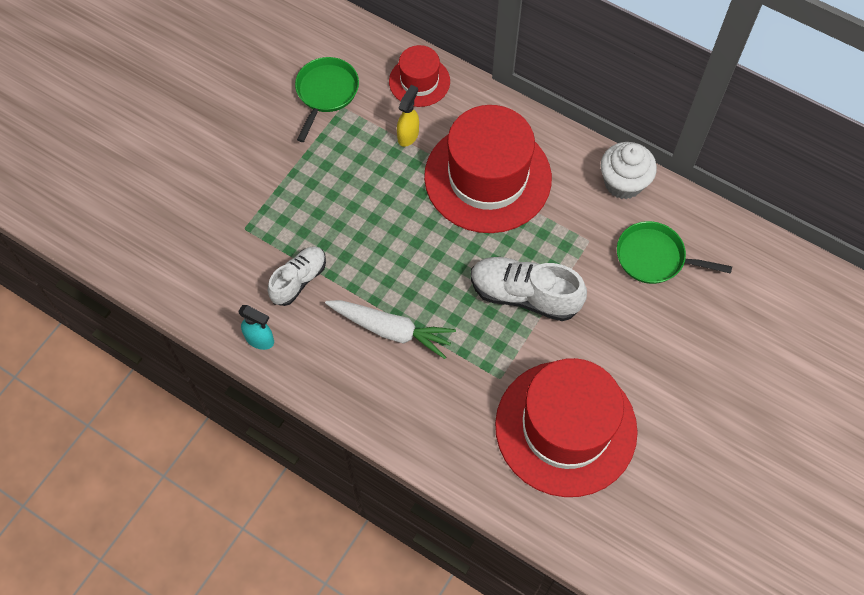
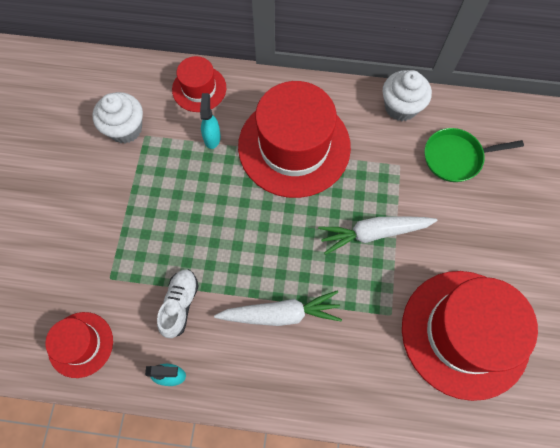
camera: 25 degrees left, 5 degrees up
green pan [295,57,359,142] -> white cupcake [92,92,143,143]
yellow spray bottle [397,85,419,147] -> turquoise spray bottle [200,93,221,149]
white shoe [471,257,587,321] -> white carrot [318,216,438,255]
none -> red hat [46,312,113,378]

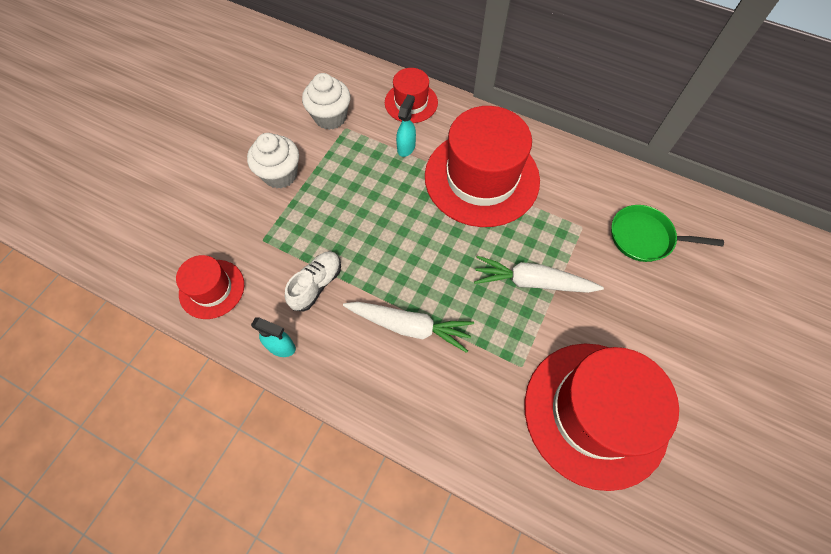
camera: 20 degrees right, 5 degrees down
white cupcake [383,70,432,121] -> white cupcake moved to [247,133,299,189]

